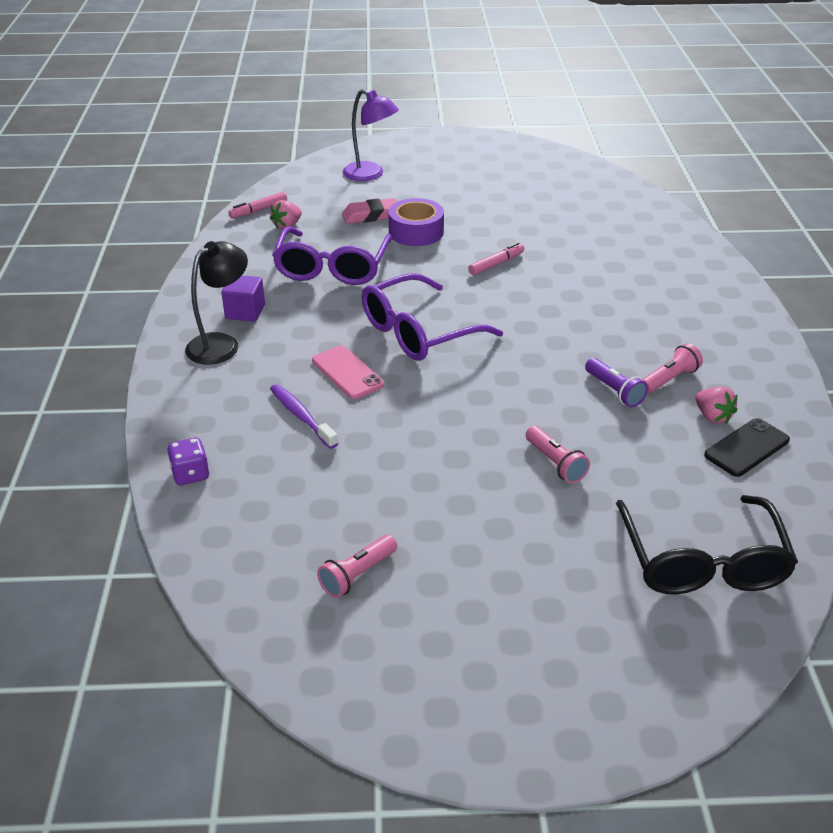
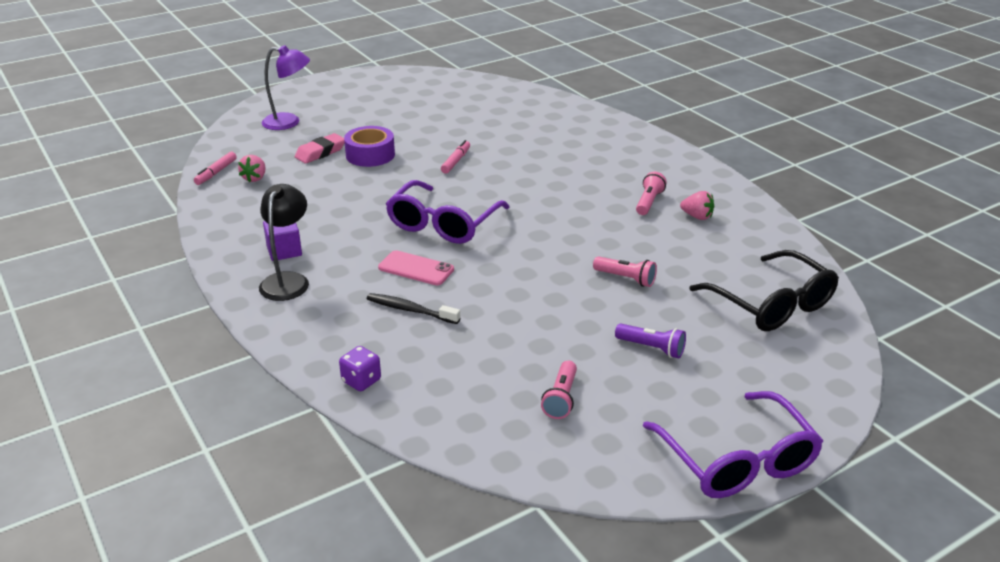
camera: 30 degrees left, 5 degrees down
purple toothbrush [270,384,338,449] -> black toothbrush [367,293,460,324]
purple glasses [272,226,392,285] -> purple glasses moved to [643,391,823,498]
purple flashlight [585,358,648,407] -> purple flashlight moved to [615,324,686,358]
black phone [704,418,790,477] -> none

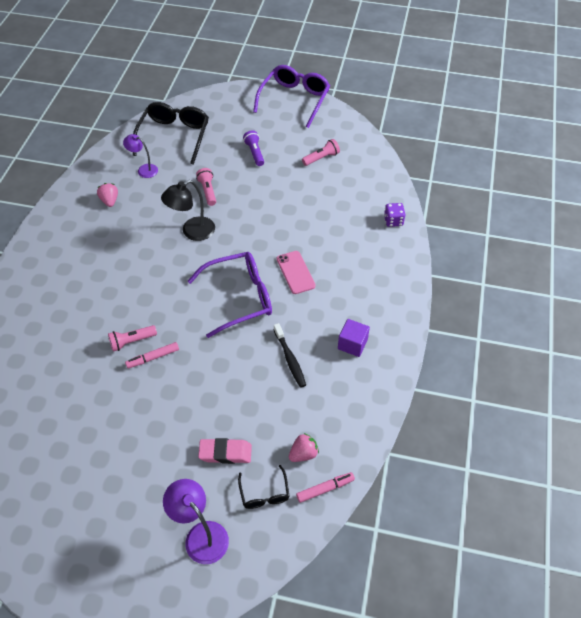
camera: 135 degrees left, 20 degrees up
black lamp [259,184,309,301] -> black lamp moved to [161,180,215,241]
purple tape [344,126,395,167] -> none
black toothbrush [367,293,460,324] -> black toothbrush moved to [273,323,306,388]
pink flashlight [636,172,667,215] -> pink flashlight moved to [108,325,157,352]
none -> purple lamp [123,134,158,178]
none -> black glasses [238,465,289,509]

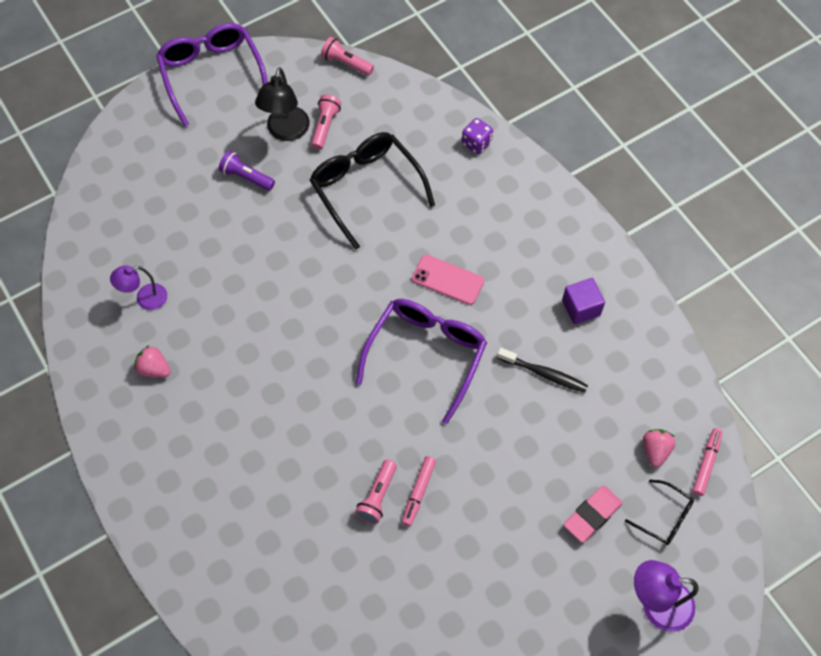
camera: 45 degrees left, 10 degrees up
black glasses [133,102,209,165] -> black glasses moved to [309,132,435,249]
black lamp [161,180,215,241] -> black lamp moved to [255,67,310,141]
pink flashlight [196,168,216,206] -> pink flashlight moved to [321,37,374,76]

